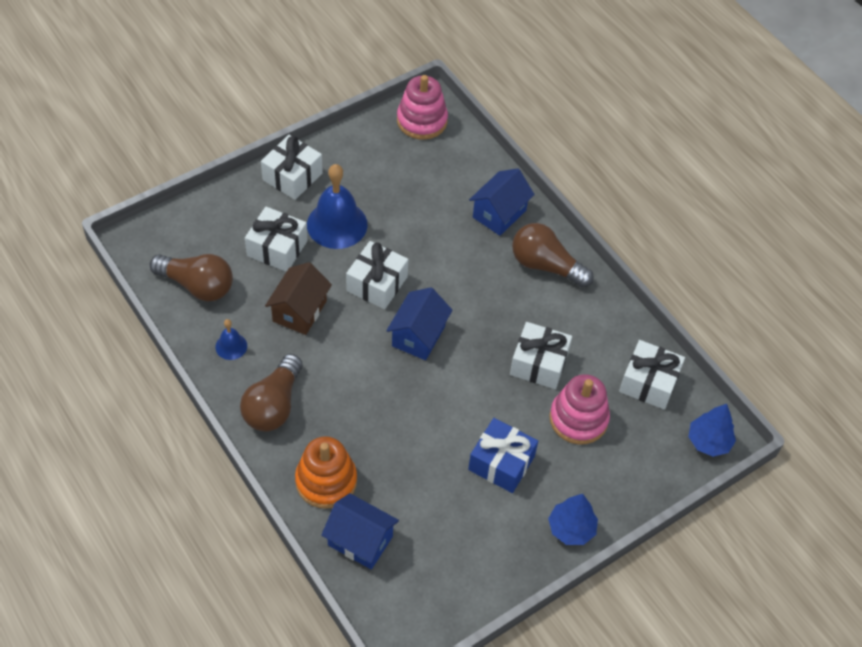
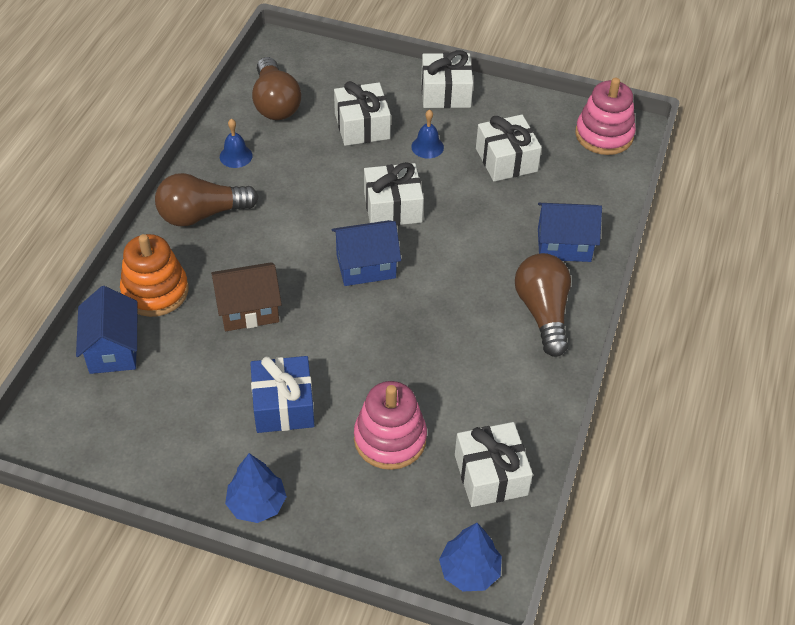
camera: 55 degrees right, 5 degrees down
brown house [265,262,332,335] -> brown house moved to [211,262,282,331]
blue bell [307,164,368,249] -> blue bell [411,110,444,159], size x0.49
white gift [510,322,572,389] -> white gift moved to [476,115,542,182]

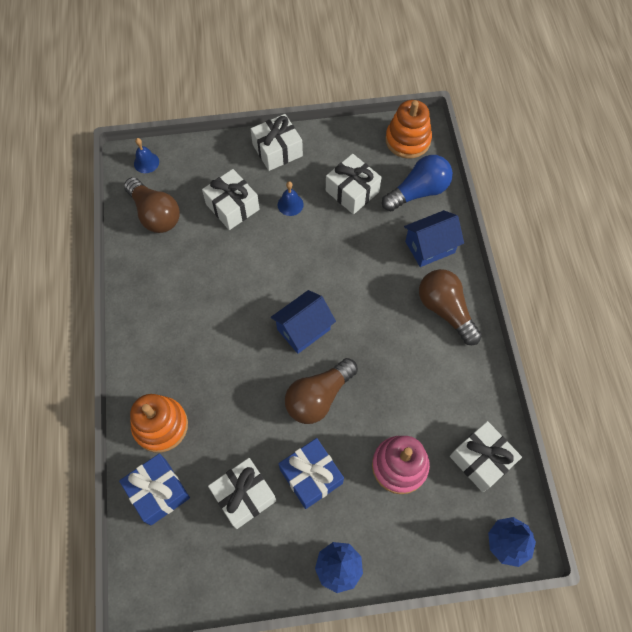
camera: 25 degrees left, 15 degrees up
blue house [76,286,137,374] -> blue gift [119,453,190,525]
brown light bulb [155,173,258,226] -> brown light bulb moved to [285,358,358,424]
brown house [211,262,282,331] -> none
blue bell [220,119,253,168] -> blue bell moved to [134,138,159,173]
white gift [364,162,424,226] -> white gift moved to [208,458,276,529]
pink stacking toy [575,78,636,155] -> orange stacking toy [385,100,432,159]
none -> blue light bulb [382,155,453,211]

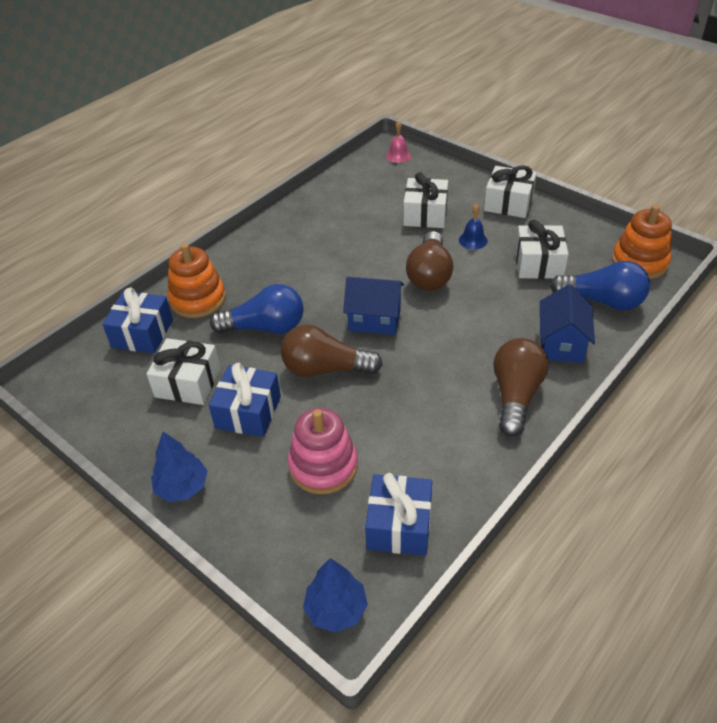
camera: 50 degrees right, 20 degrees down
brown light bulb [124,177,180,233] -> brown light bulb moved to [406,231,453,291]
blue bell [134,138,159,173] -> pink bell [386,121,411,163]
blue house [404,210,464,267] -> blue house turned 75 degrees clockwise [540,284,595,363]
white gift [450,421,522,492] -> blue gift [365,473,432,556]
none -> blue light bulb [210,284,304,334]

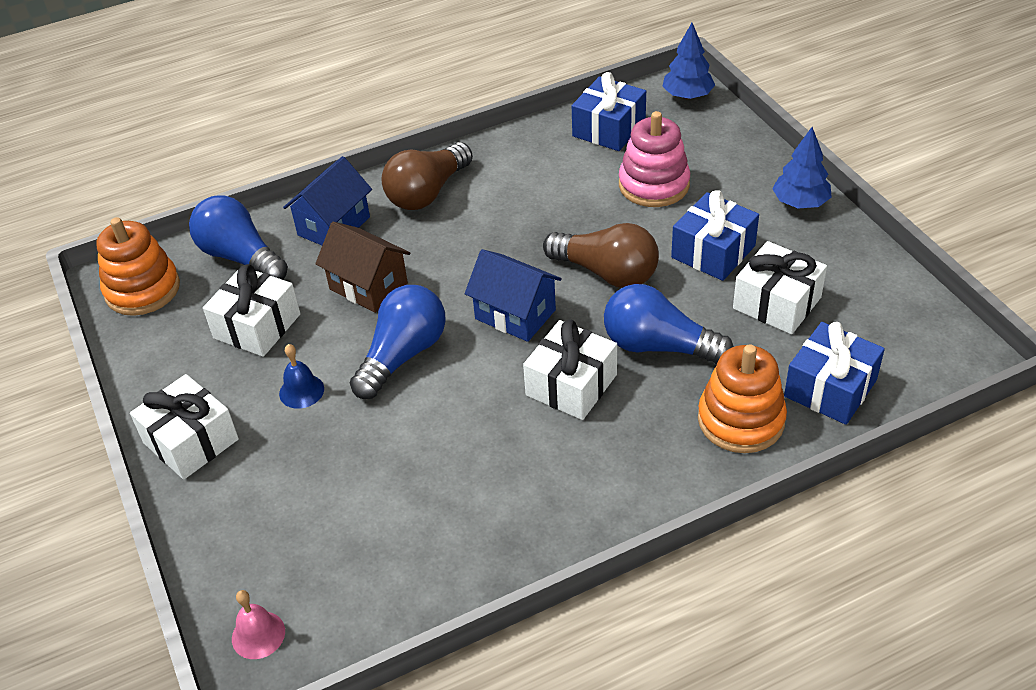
camera: 155 degrees left, 0 degrees up
white gift [403,172,448,228] -> white gift moved to [523,320,617,420]
brown light bulb [406,231,453,291] -> blue light bulb [350,285,446,399]
none -> brown house [315,222,410,313]

